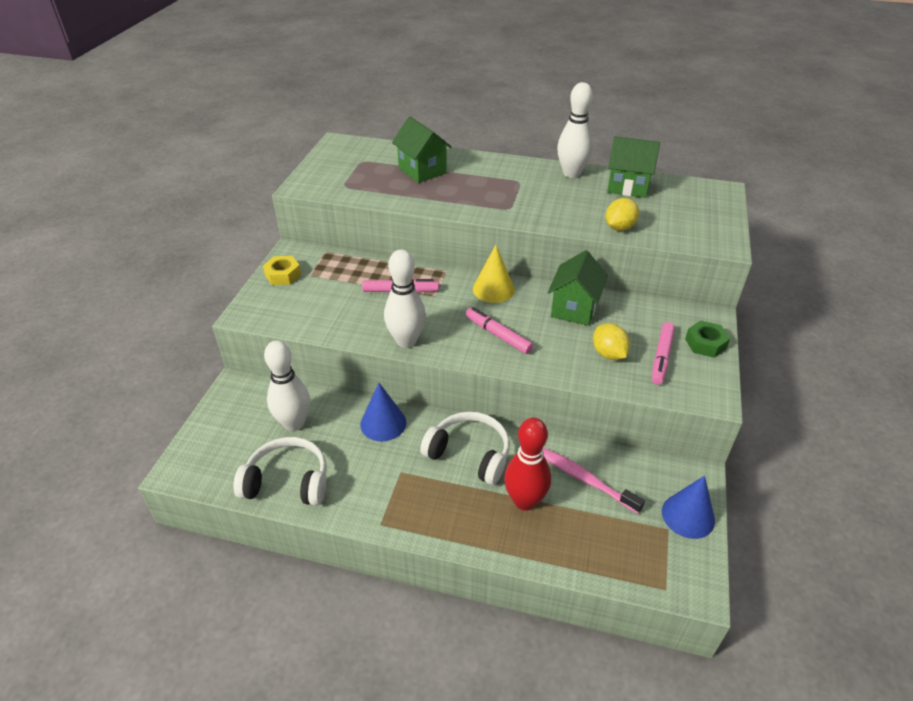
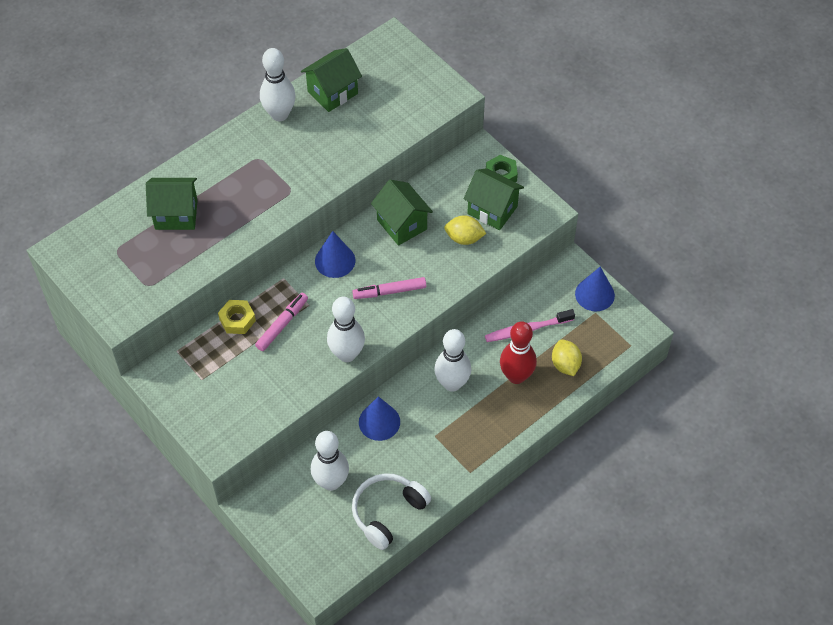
camera: 55 degrees left, 15 degrees up
yellow nut [263,256,301,285] -> yellow nut moved to [218,300,256,334]
white headphones [420,411,510,485] -> white bowling pin [434,329,471,392]
yellow cone [473,245,515,303] -> blue cone [315,231,355,278]
yellow lemon [605,198,639,231] -> yellow lemon moved to [552,339,582,376]
pink marker [652,322,675,385] -> green house [464,168,524,230]

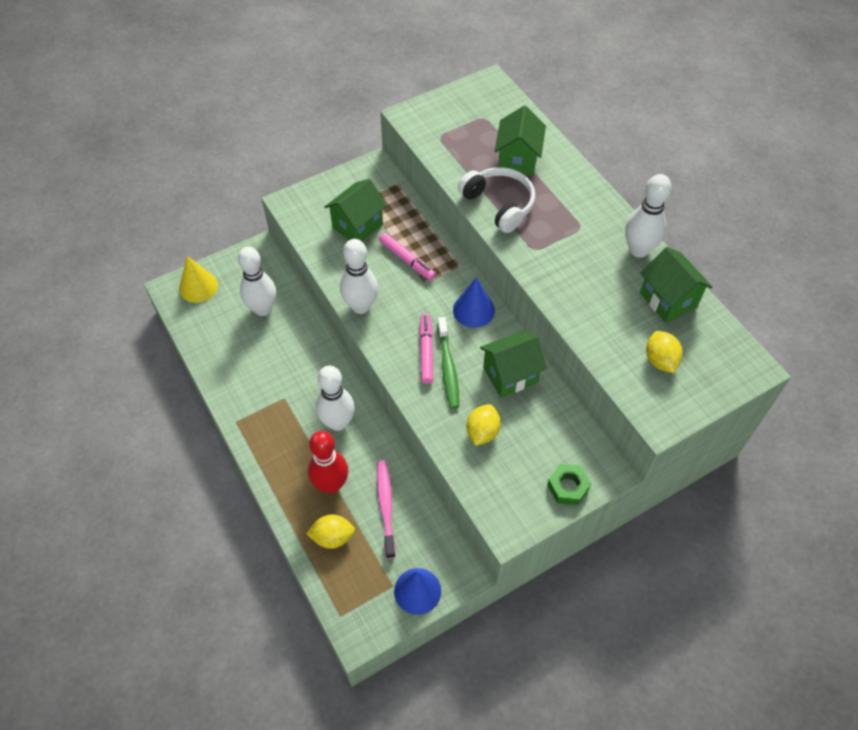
camera: 100 degrees right, 0 degrees up
yellow nut [218,300,256,334] -> none
white headphones [352,473,431,550] -> white headphones moved to [458,167,535,233]
blue cone [359,396,400,441] -> none
green house [464,168,524,230] -> green house moved to [324,179,387,241]
none -> yellow cone [179,256,218,303]
none -> green toothbrush [437,317,459,409]
none -> yellow lemon [646,331,683,373]

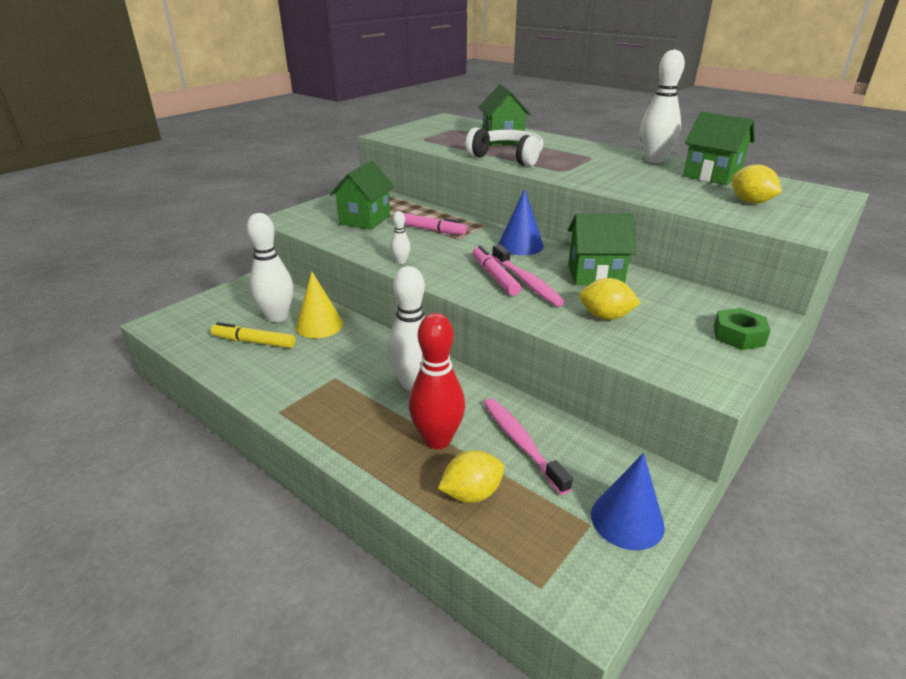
camera: 20 degrees left, 25 degrees down
yellow cone [179,256,218,303] -> yellow cone moved to [296,272,343,338]
white bowling pin [340,239,378,314] -> white bowling pin [390,211,411,264], size x0.46
green toothbrush [437,317,459,409] -> pink toothbrush [492,244,565,307]
yellow lemon [467,404,501,446] -> yellow lemon turned 75 degrees counterclockwise [579,278,641,320]
green house [480,330,547,398] -> green house turned 45 degrees clockwise [568,214,636,285]
none -> yellow marker [211,322,295,348]

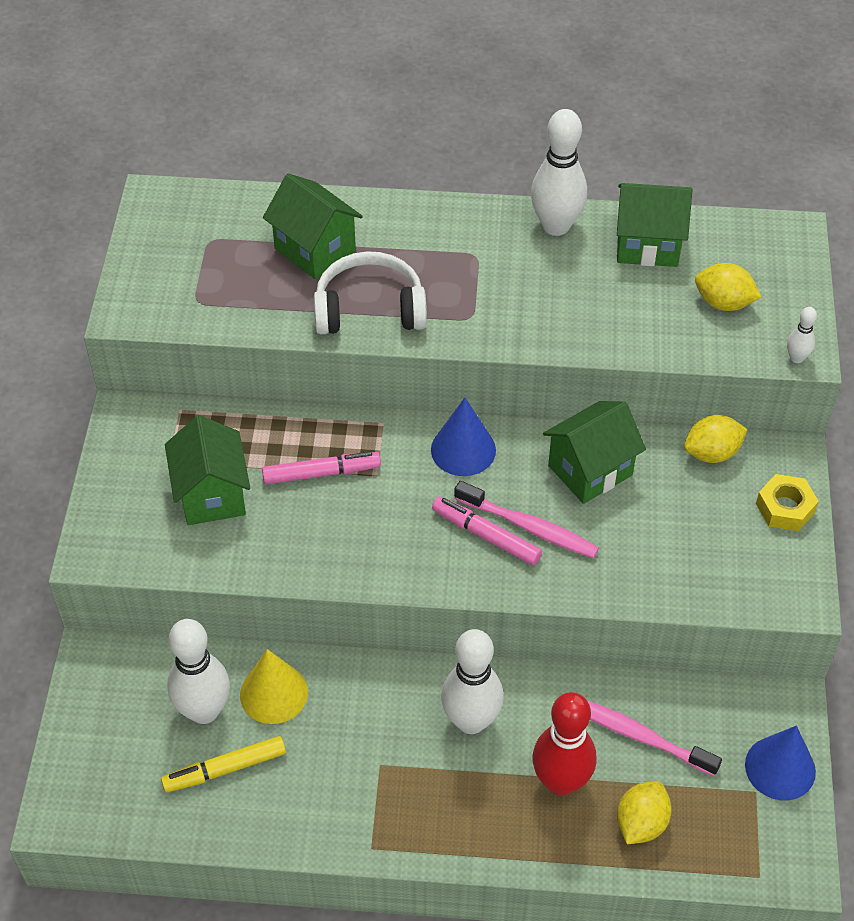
camera: 35 degrees left, 20 degrees up
white bowling pin [390,211,411,264] -> white bowling pin moved to [787,307,817,363]
yellow lemon [579,278,641,320] -> yellow lemon moved to [684,415,748,463]
green nut [714,308,770,350] -> yellow nut [756,474,819,531]

